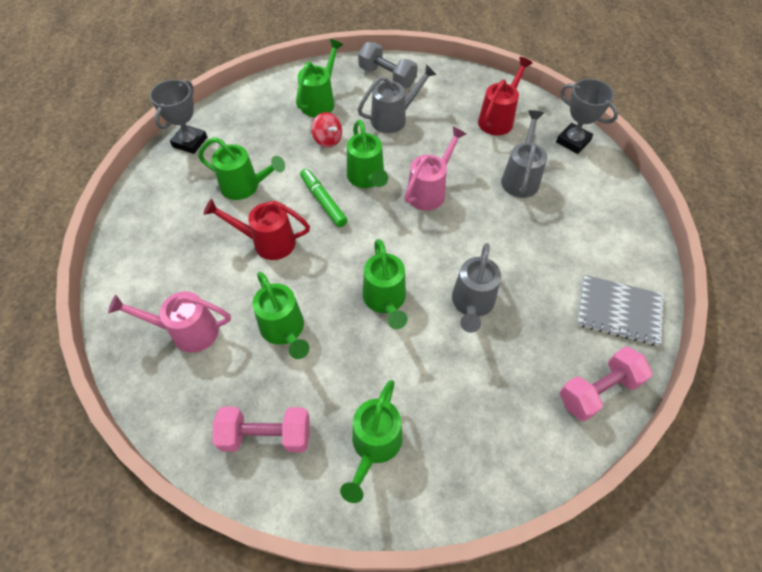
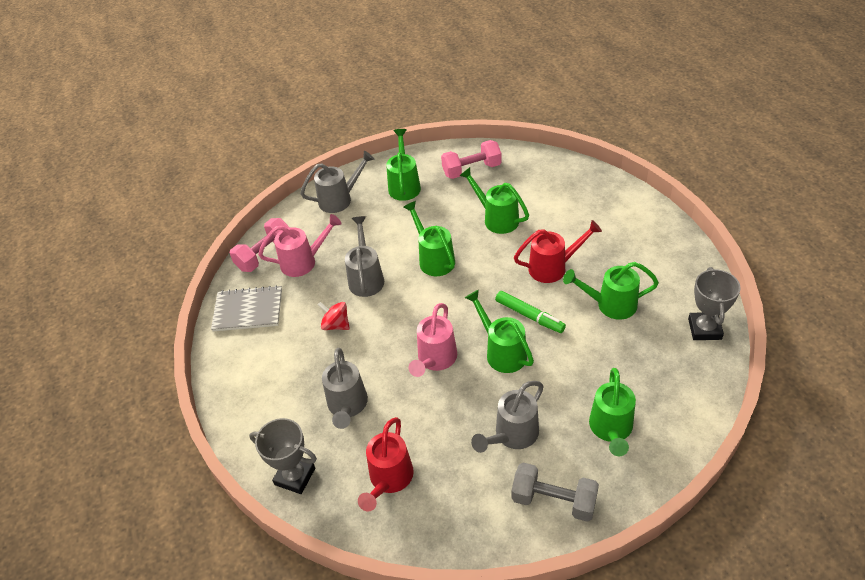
camera: 165 degrees right, 10 degrees down
pink watering can [108,291,231,353] -> pink watering can moved to [258,214,342,277]
red spinning top [311,112,342,148] -> red spinning top moved to [318,302,350,330]
none -> grey watering can [300,151,374,213]

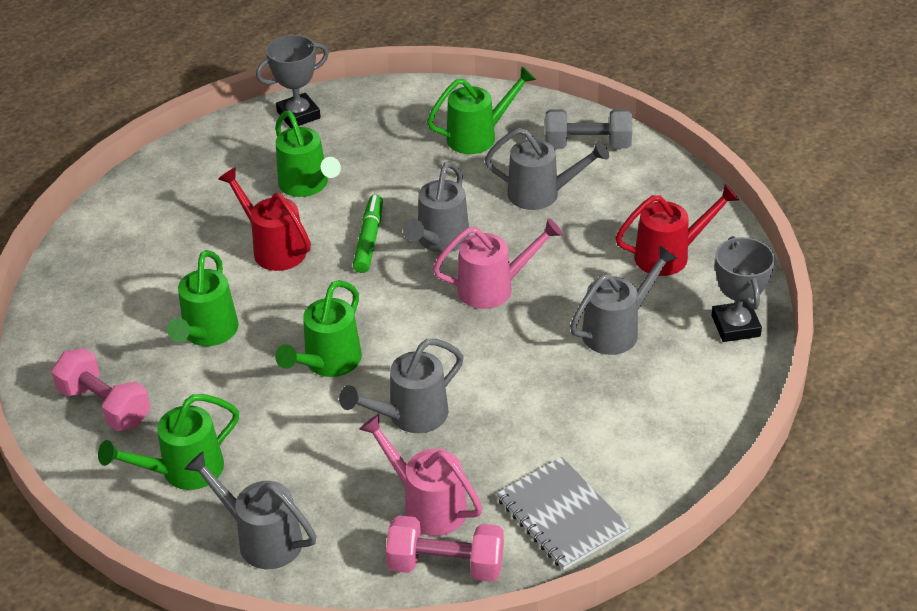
camera: 125 degrees left, 5 degrees down
red spinning top [318,302,350,330] -> none
green watering can [465,290,534,373] -> grey watering can [403,161,470,253]
grey dumbbell [512,462,599,522] -> grey dumbbell turned 75 degrees counterclockwise [545,109,632,149]

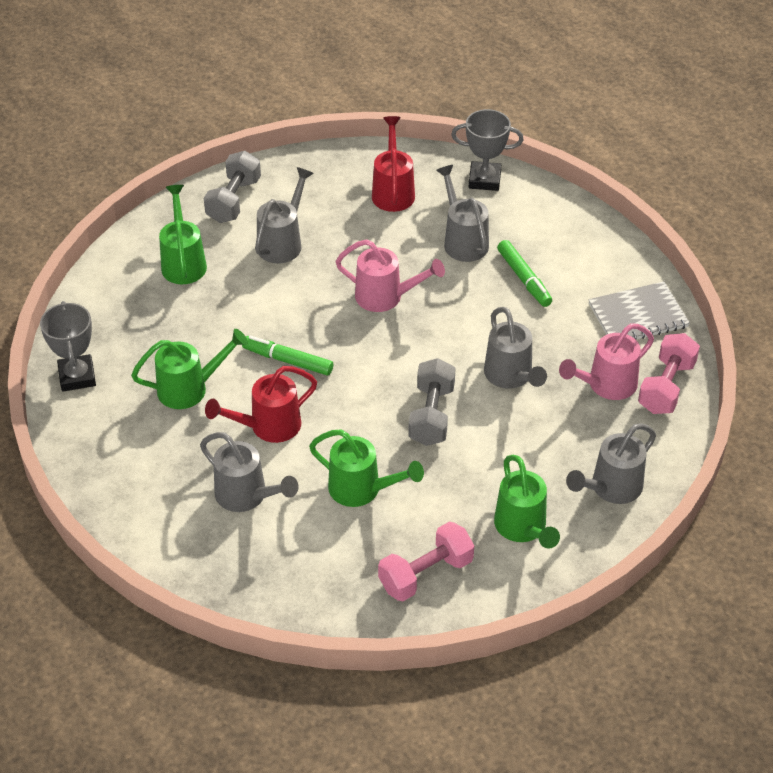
camera: 75 degrees left, 5 degrees up
green watering can [275,280,362,377] -> grey dumbbell [408,358,455,446]
grey watering can [403,161,470,253] -> grey watering can moved to [200,432,299,512]
pink watering can [433,218,563,309] -> pink watering can turned 105 degrees clockwise [335,239,445,312]
none -> green marker [497,240,552,307]

